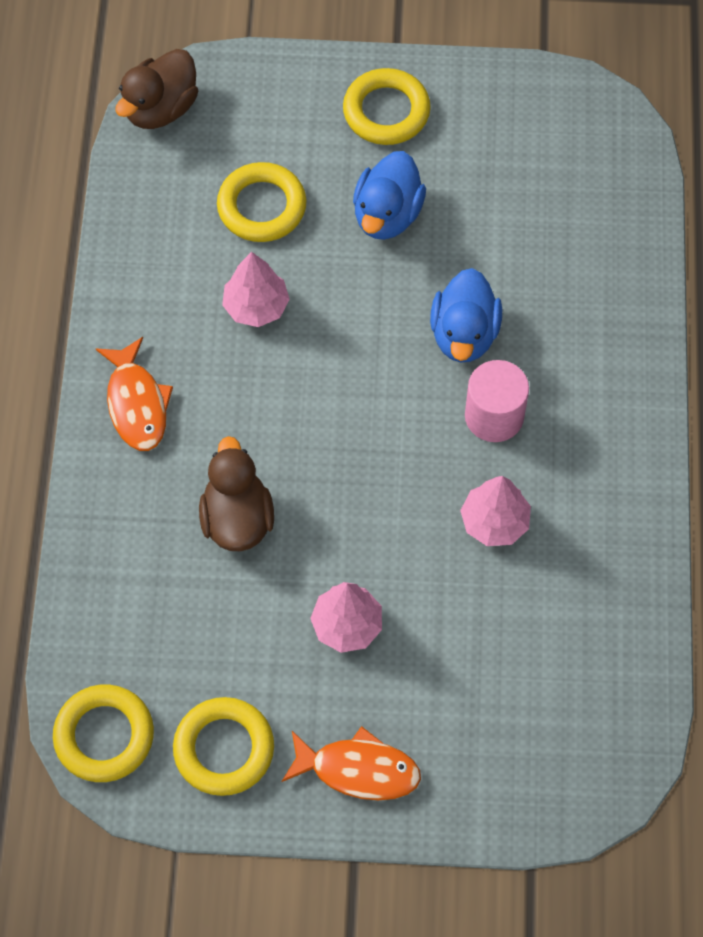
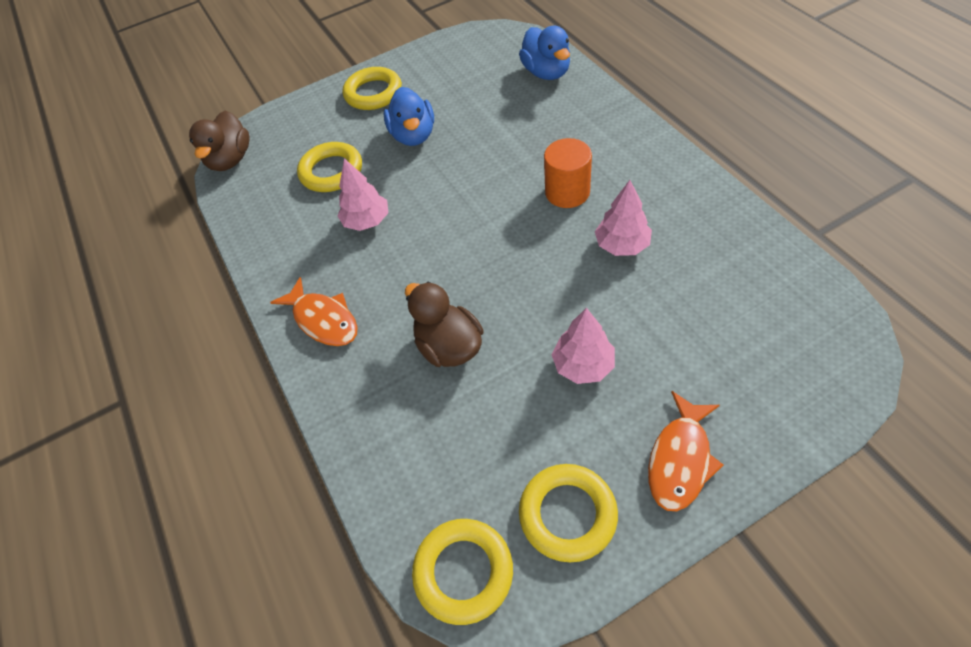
camera: 25 degrees left, 10 degrees down
orange fish [281,726,421,800] -> orange fish turned 135 degrees clockwise [648,391,723,511]
blue duck [430,268,502,363] -> blue duck moved to [519,26,570,80]
pink cylinder [465,360,529,442] -> orange cylinder [544,138,592,208]

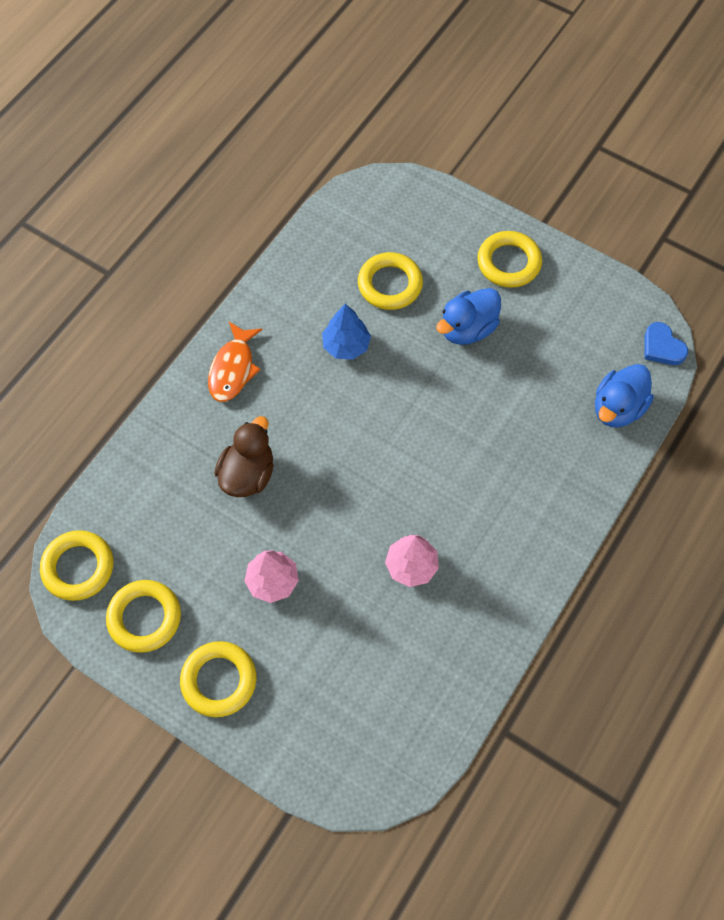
camera: 55 degrees right, 10 degrees up
brown duck [189,111,250,171] -> none
pink tree [337,158,388,231] -> blue tree [322,304,371,360]
orange cylinder [544,138,592,208] -> none
orange fish [648,391,723,511] -> yellow ring [180,641,256,717]
none -> blue heart [645,322,688,365]

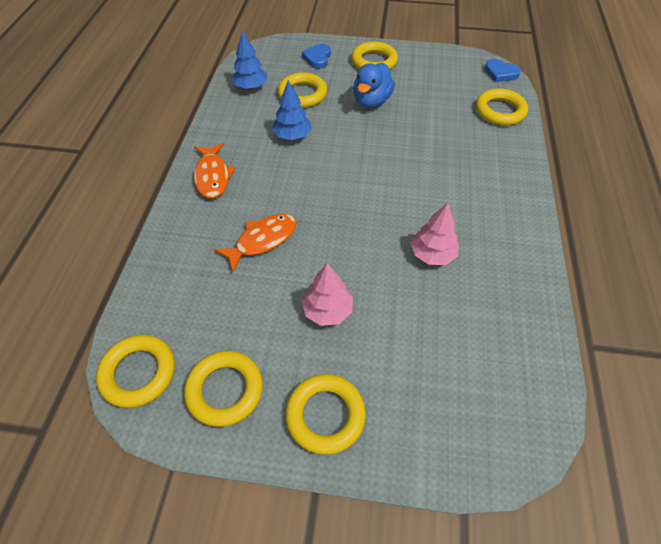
camera: 25 degrees left, 10 degrees down
brown duck [214,416,274,497] -> orange fish [214,214,296,272]
blue duck [595,364,654,427] -> yellow ring [476,88,528,126]
none -> blue tree [231,31,267,89]
none -> blue heart [302,44,331,69]

